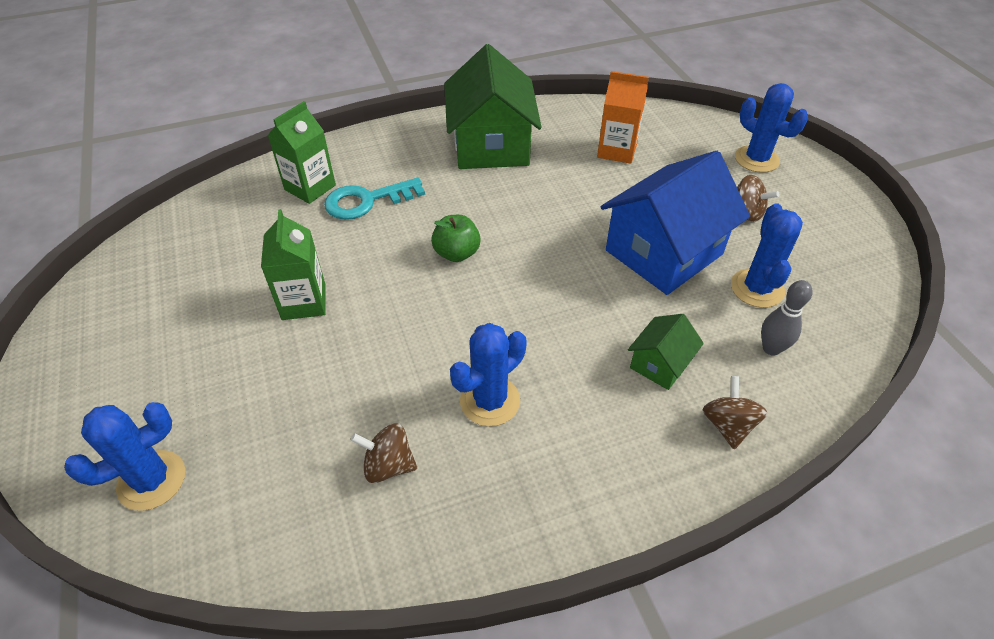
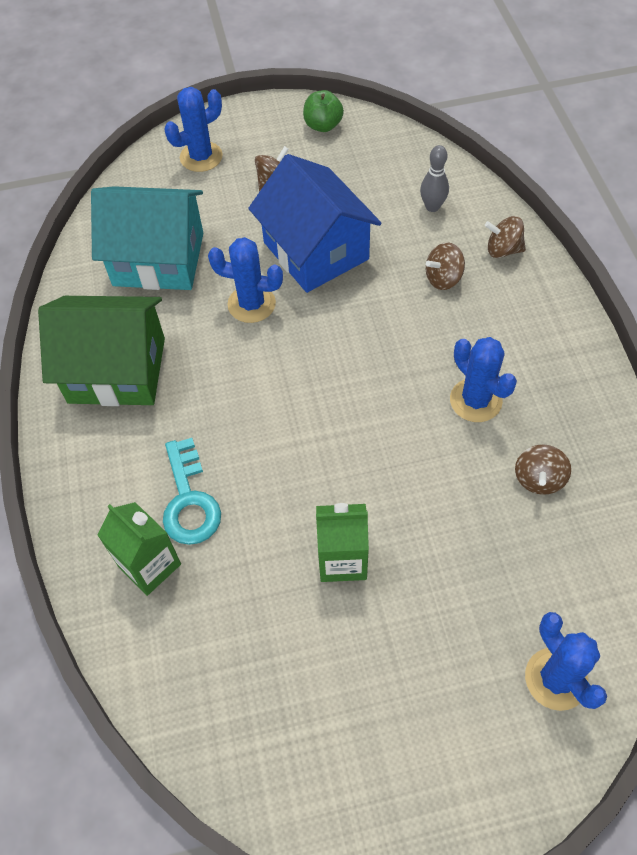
camera: 80 degrees left, 10 degrees up
green apple [431,215,481,262] -> green apple moved to [303,90,344,132]
orange carton [597,71,649,164] -> turquoise house [91,186,203,290]
green house [628,314,704,390] -> brown spinning top [426,242,465,290]
blue cactus [731,203,803,308] -> blue cactus moved to [208,237,283,323]

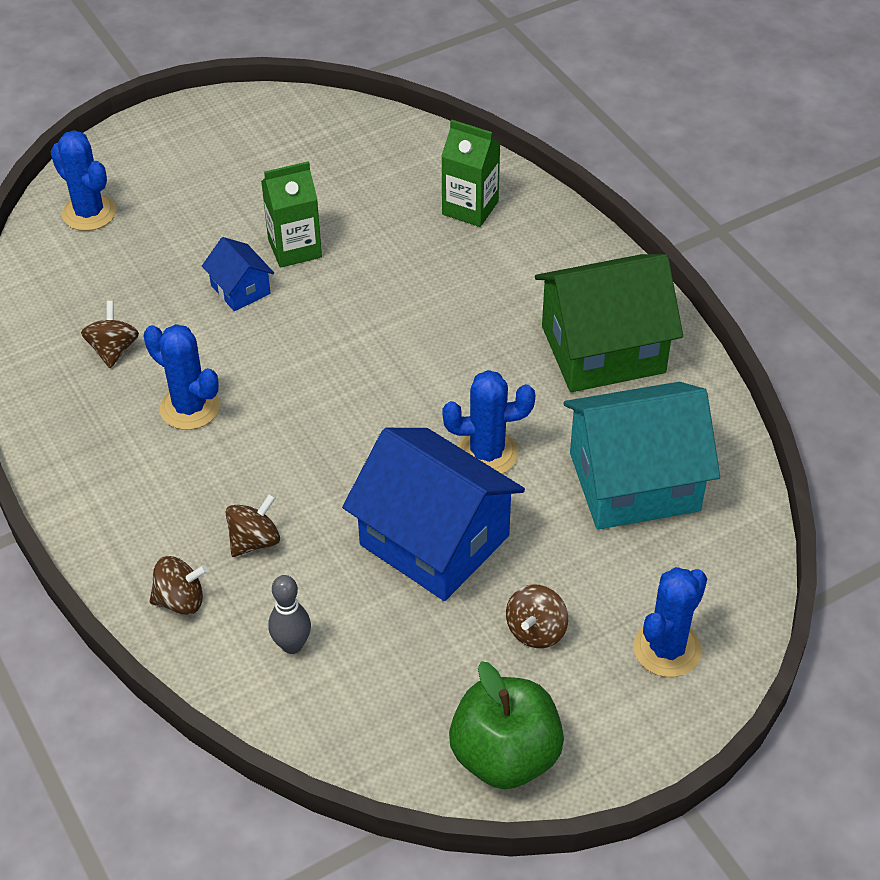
camera: 160 degrees right, 10 degrees down
turquoise key [163,438,221,545] -> none
green apple [303,90,344,132] -> green apple [449,661,564,789], size x1.65
none -> blue house [202,237,274,311]

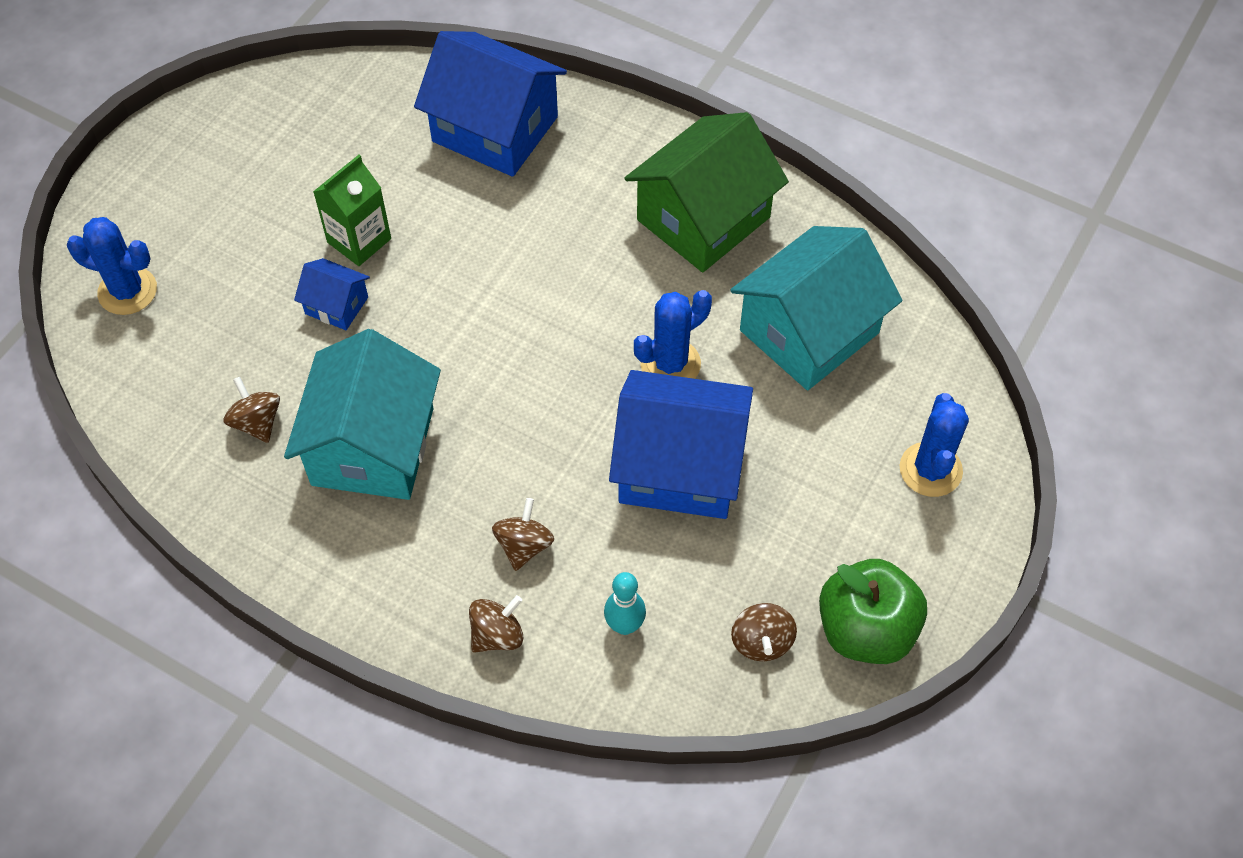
camera: 30 degrees left, 10 degrees up
blue cactus [144,324,220,430] -> turquoise house [284,329,441,500]
grey bowling pin [268,575,311,654] -> turquoise bowling pin [604,572,646,635]
green carton [441,120,500,227] -> blue house [414,31,567,177]
brown spinning top [506,584,568,648] -> brown spinning top moved to [731,603,797,661]

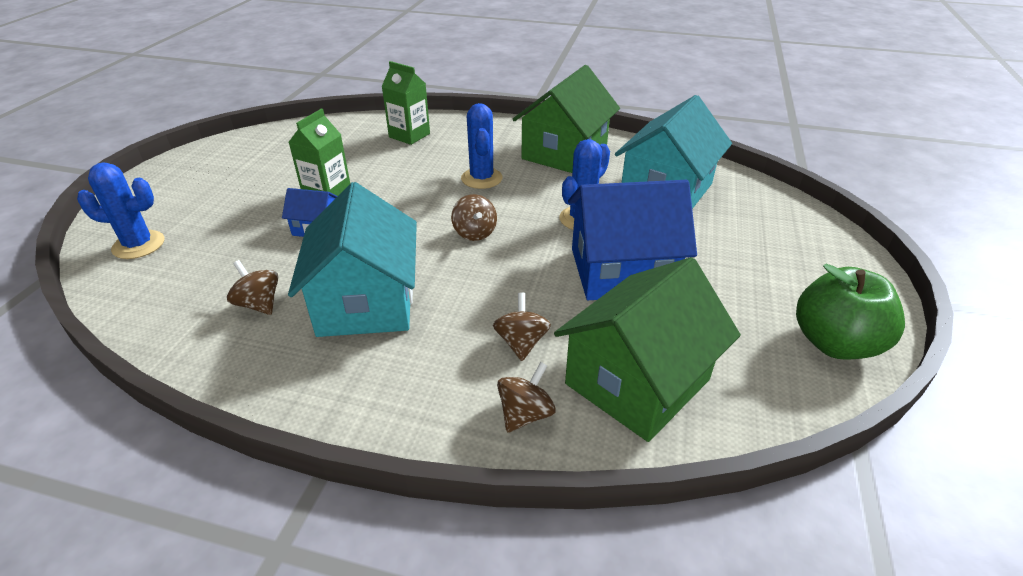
camera: 15 degrees left, 20 degrees down
blue house [414,31,567,177] -> green carton [382,61,430,145]
turquoise bowling pin [604,572,646,635] -> green house [554,257,741,442]
brown spinning top [731,603,797,661] -> brown spinning top moved to [451,194,497,241]
blue cactus [900,393,969,497] -> blue cactus moved to [461,103,503,189]

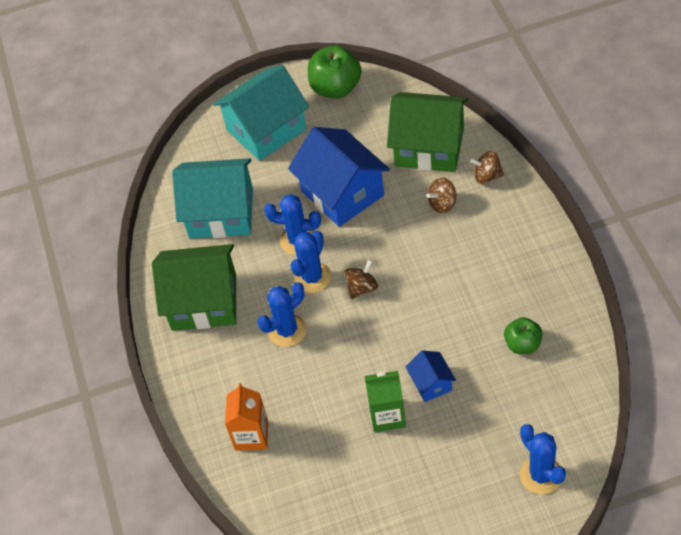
camera: 115 degrees left, 15 degrees up
brown spinning top [227,260,278,315] -> green apple [504,317,543,354]
turquoise house [288,182,417,337] -> turquoise house moved to [213,65,309,161]
green carton [382,61,430,145] -> orange carton [225,383,268,451]
none -> blue cactus [291,230,331,293]

